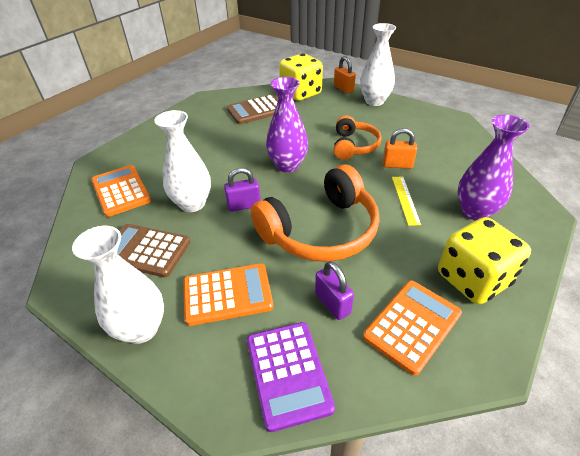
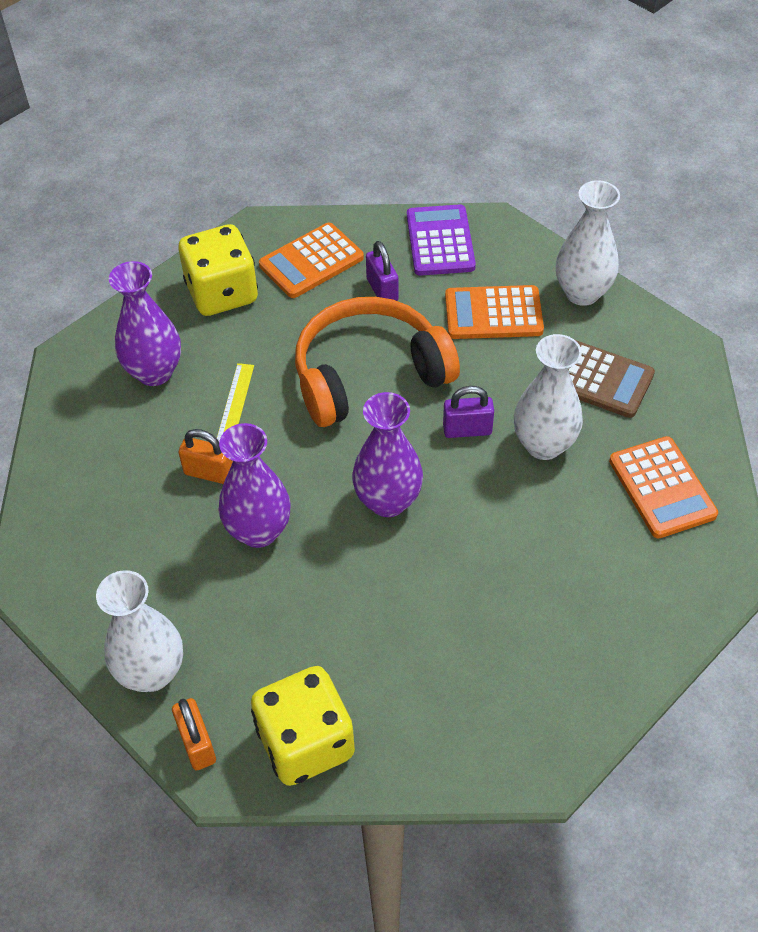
camera: 170 degrees left, 10 degrees up
brown calculator [227,95,278,124] -> none
orange headphones [334,115,382,160] -> purple vase [219,423,291,548]

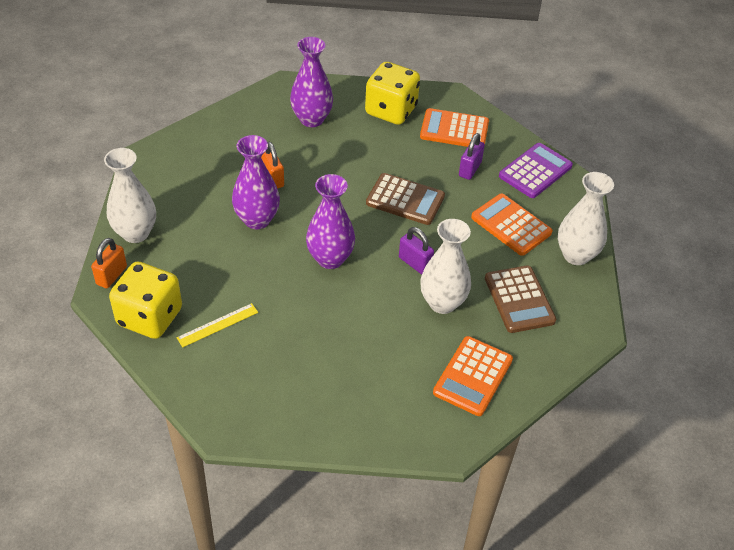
camera: 45 degrees right, 5 degrees down
yellow ruler [217,363,254,441] -> yellow ruler moved to [176,303,258,347]
orange headphones [295,297,460,427] -> brown calculator [366,173,445,225]

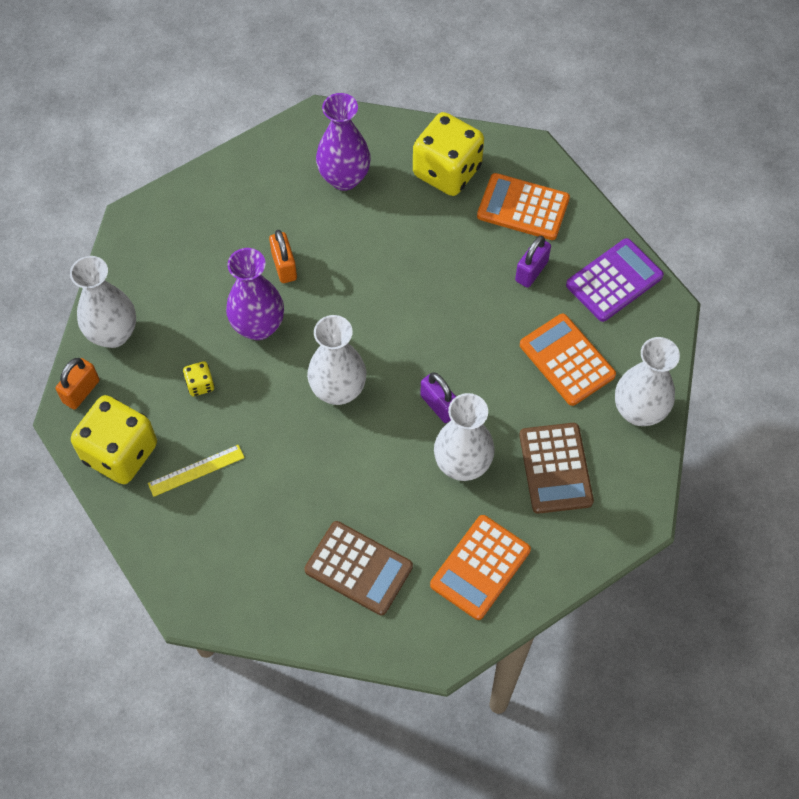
camera: 10 degrees right, 15 degrees up
purple vase [306,174,355,269] -> white vase [307,315,366,405]
brown calculator [366,173,445,225] -> brown calculator moved to [304,521,413,615]
none -> yellow dice [183,361,214,396]

